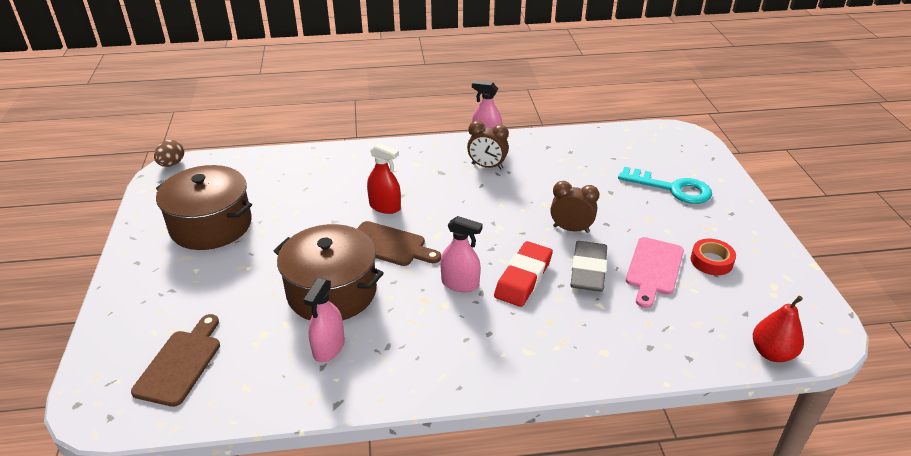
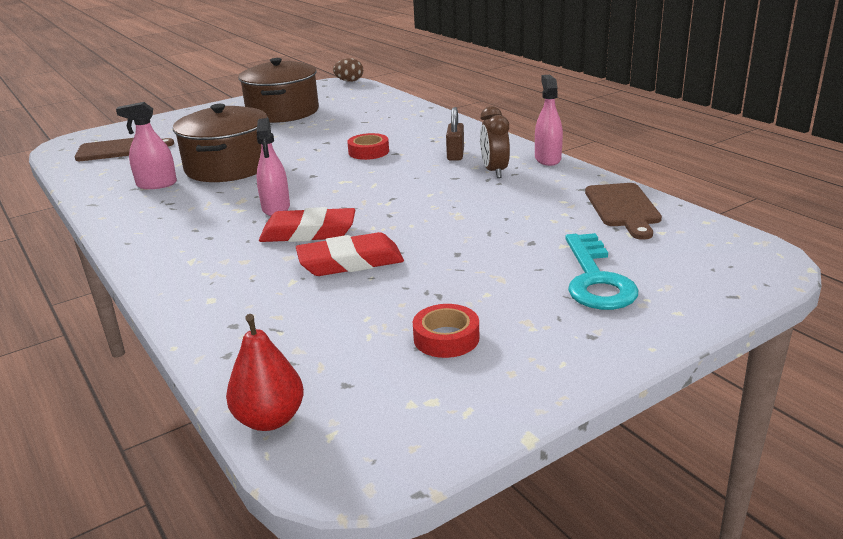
camera: 65 degrees right, 10 degrees down
brown cutting board [357,221,441,266] -> brown cutting board moved to [585,183,662,240]
red spray bottle [367,143,401,214] -> red tape [347,133,389,160]
brown clock [550,181,599,233] -> none
grey eraser [570,241,607,292] -> red eraser [296,232,404,276]
pink cutting board [626,237,684,308] -> none
none -> brown padlock [446,107,464,161]

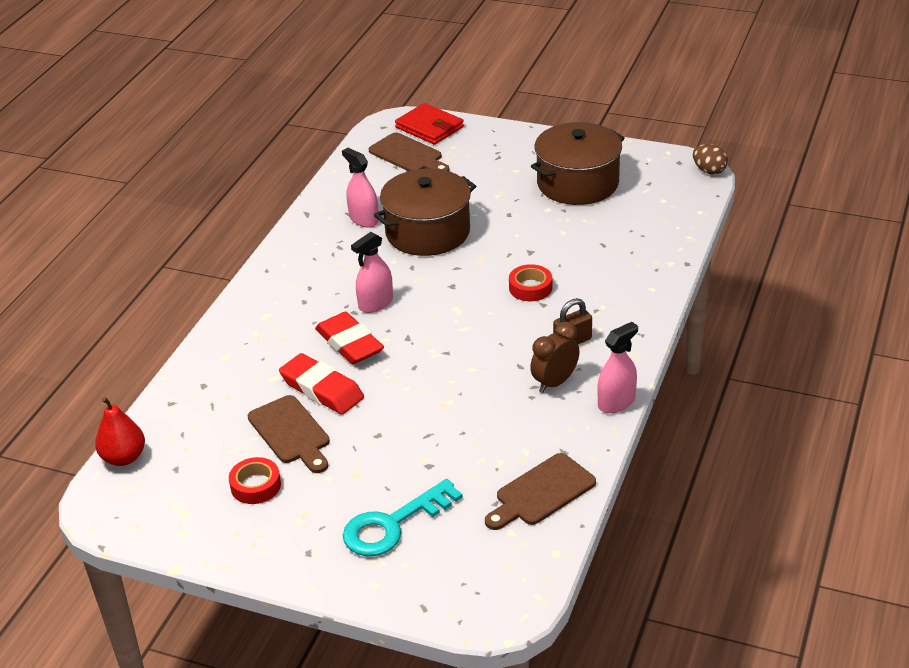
camera: 55 degrees right, 10 degrees up
none -> brown cutting board [248,395,330,473]
none -> red wallet [395,103,464,145]

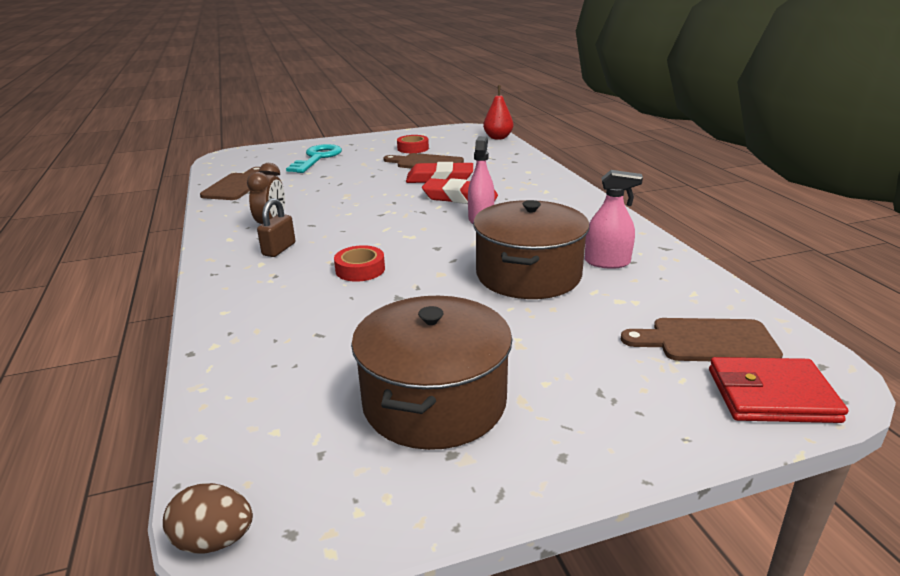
camera: 140 degrees right, 10 degrees down
pink spray bottle [598,322,638,413] -> none

